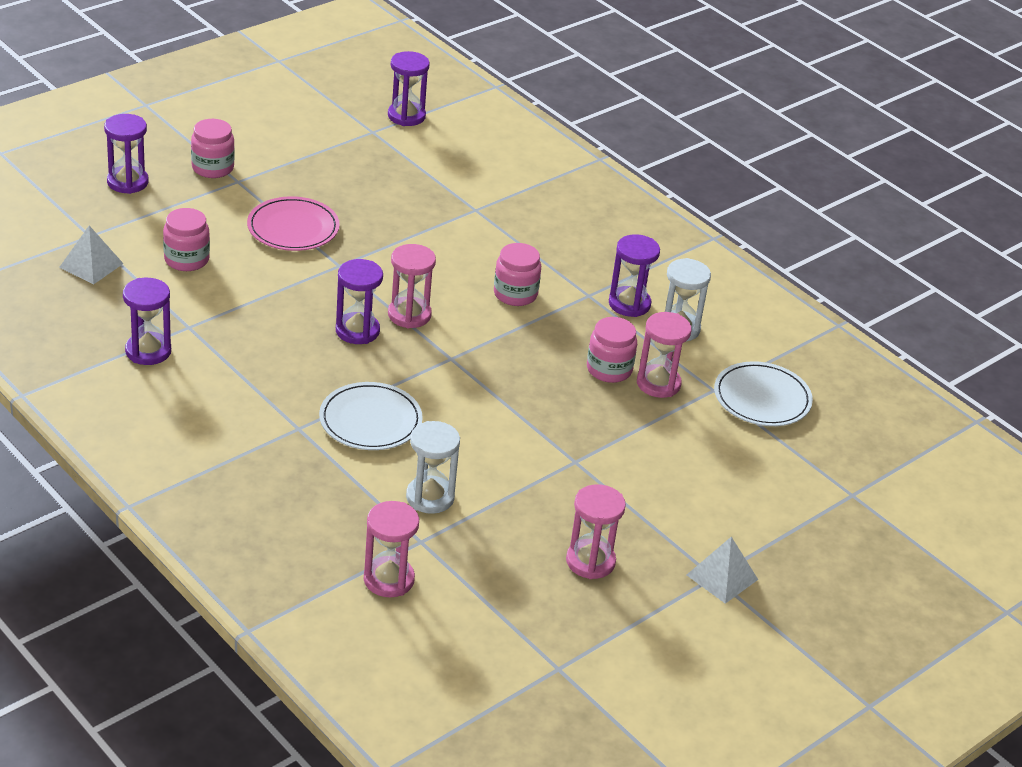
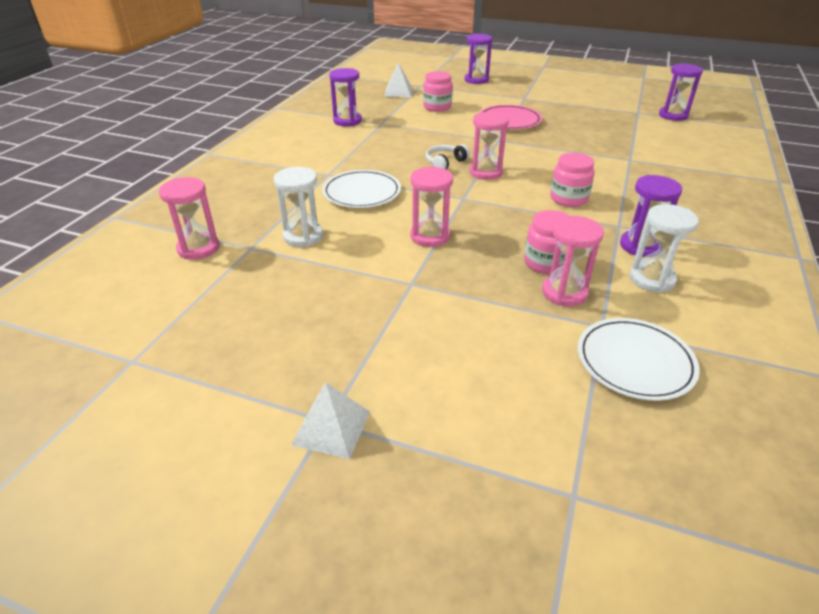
camera: 65 degrees right, 0 degrees up
pink jar [191,119,235,178] -> none
purple hourglass [336,259,383,344] -> white headphones [426,144,470,169]
pink hourglass [566,484,626,579] -> pink hourglass moved to [410,166,453,247]

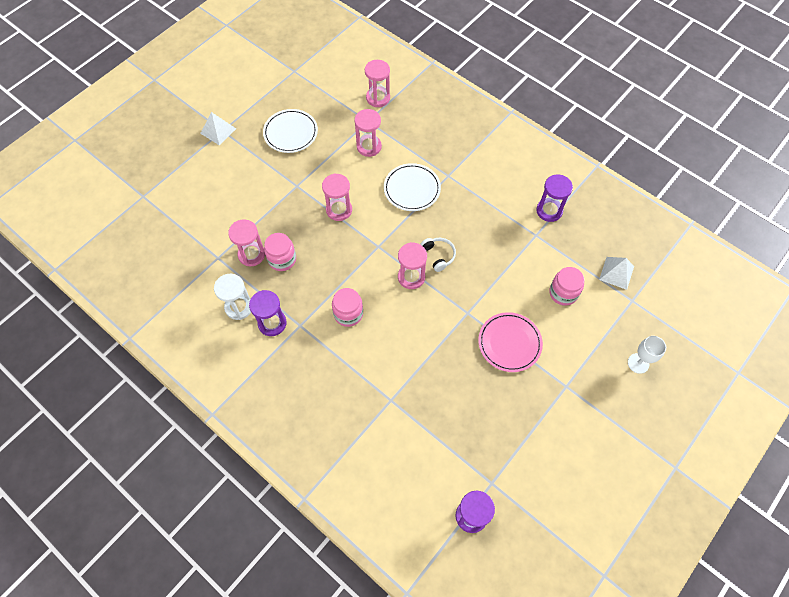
camera: 110 degrees right, 25 degrees up
white hourglass [274,167,323,247] -> pink hourglass [355,109,382,157]
purple hourglass [465,34,492,84] -> white goblet [628,336,666,374]
white plate [578,318,700,401] -> white plate moved to [263,109,318,153]

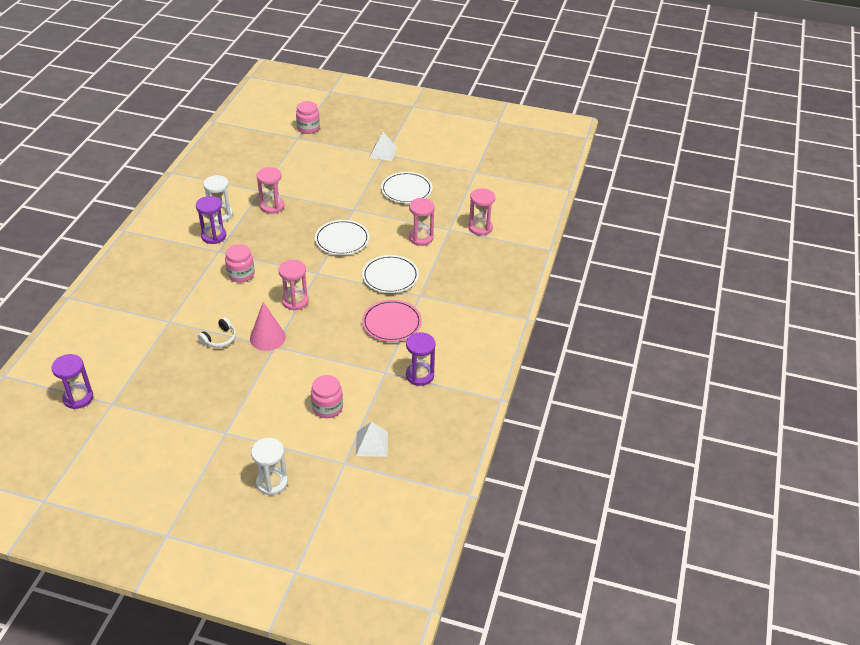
camera: 65 degrees right, 20 degrees down
pink jar [264,233,296,271] -> pink jar moved to [296,101,320,134]
pink hourglass [322,173,352,221] -> white plate [315,220,370,255]
white headphones [420,238,456,272] -> white headphones moved to [198,317,236,348]
pink plate [478,312,543,372] -> pink plate moved to [362,300,422,342]
white goblet [628,336,666,374] -> white hourglass [251,438,288,496]
none -> pink cone [250,302,286,351]

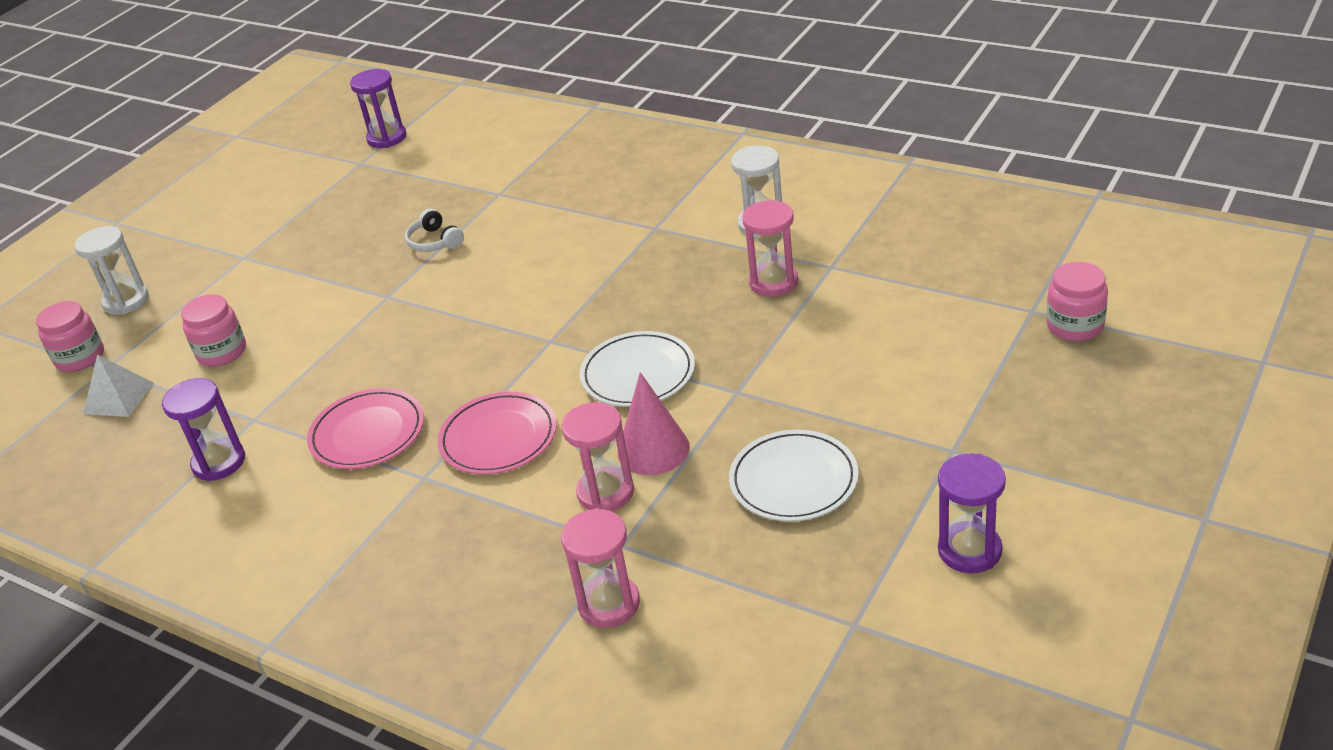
camera: 110 degrees right, 5 degrees down
purple hourglass [196,196,226,244] -> purple hourglass moved to [938,454,1006,573]
pink jar [225,244,255,283] -> pink jar moved to [36,301,104,372]
pink cone [250,302,286,351] -> pink cone moved to [618,372,690,475]
pink hourglass [279,260,309,311] -> none
white plate [362,255,419,293] -> pink plate [438,392,557,474]
white pyramid [369,132,397,161] -> none

